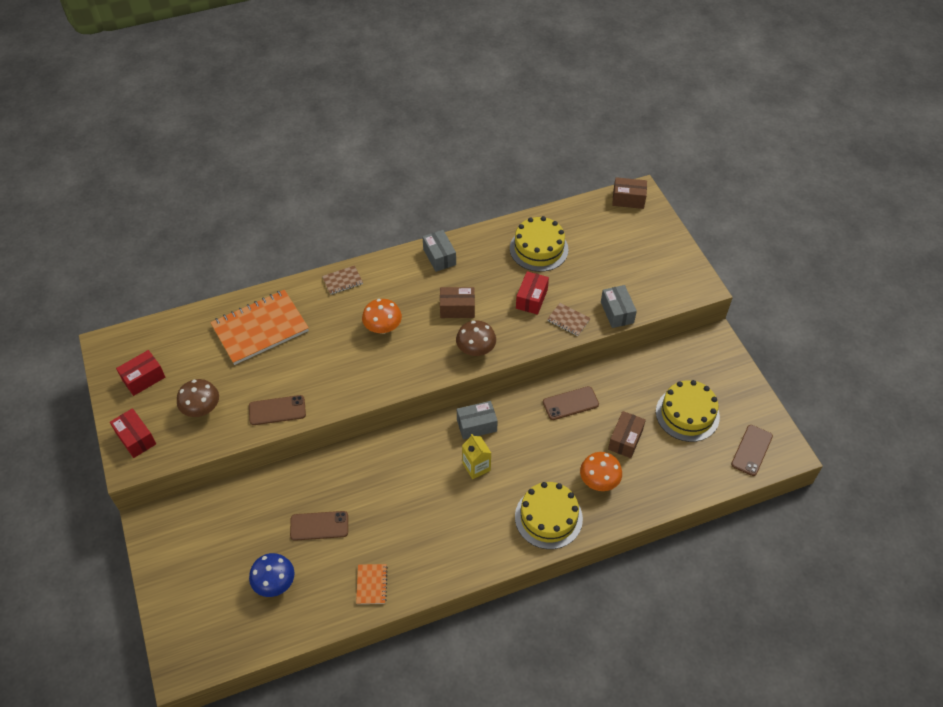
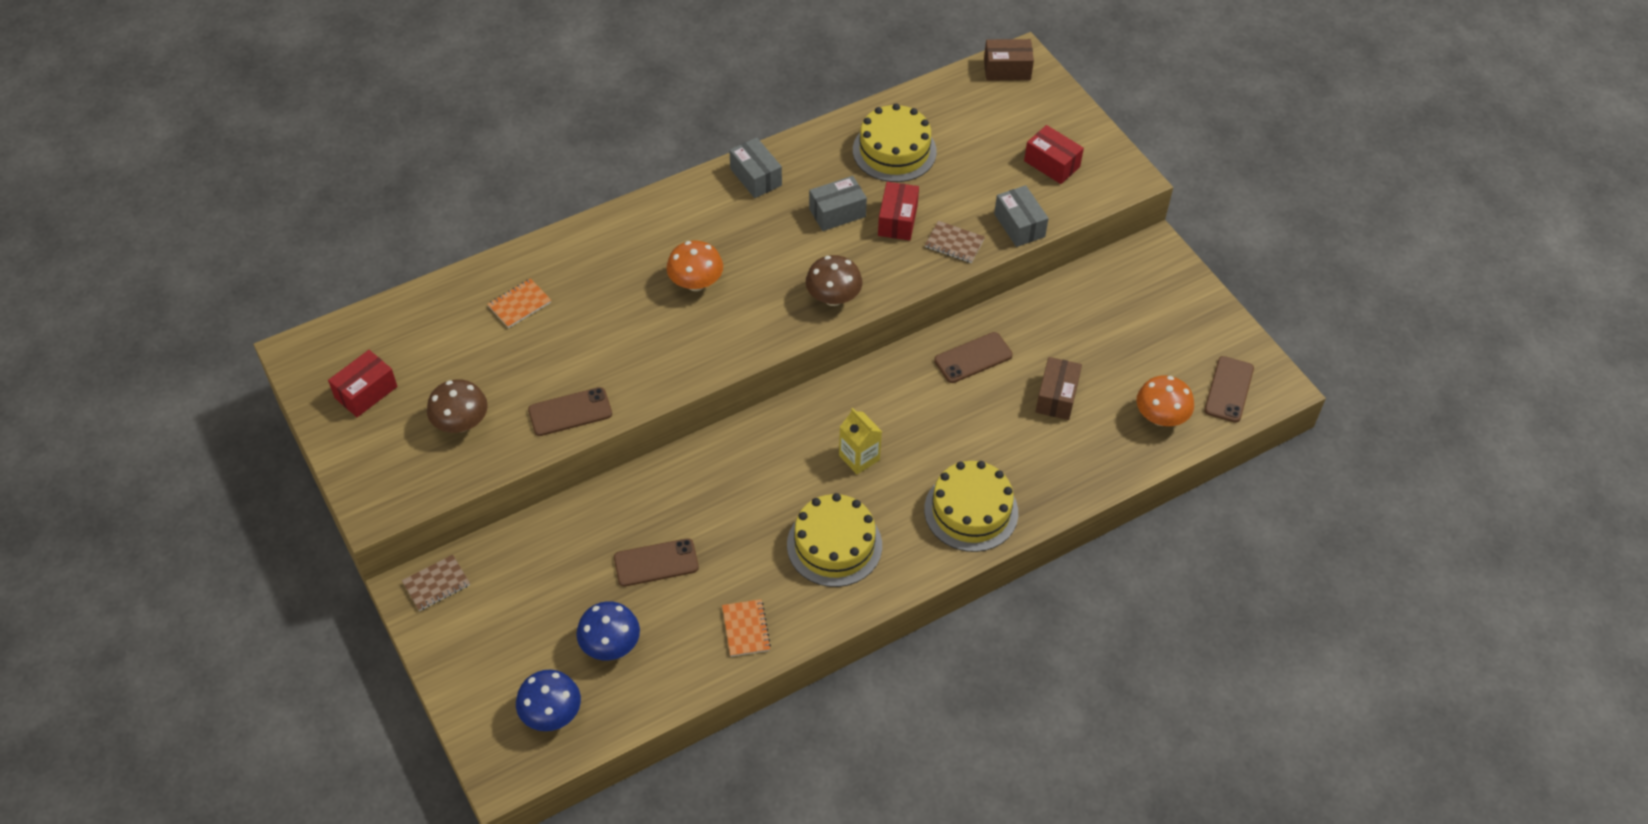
camera: 10 degrees left, 0 degrees up
red box [110,408,156,458] -> red box moved to [1024,125,1084,184]
orange notebook [210,290,309,365] -> orange notebook [487,278,551,328], size x0.45
brown notebook [322,265,363,295] -> brown notebook moved to [402,555,470,611]
brown box [440,287,475,318] -> none
grey box [457,401,498,440] -> grey box moved to [809,176,867,231]
orange mushroom [580,452,622,491] -> orange mushroom moved to [1136,375,1194,426]
yellow cake [656,380,720,442] -> yellow cake moved to [787,493,882,587]
none -> blue mushroom [516,670,581,731]

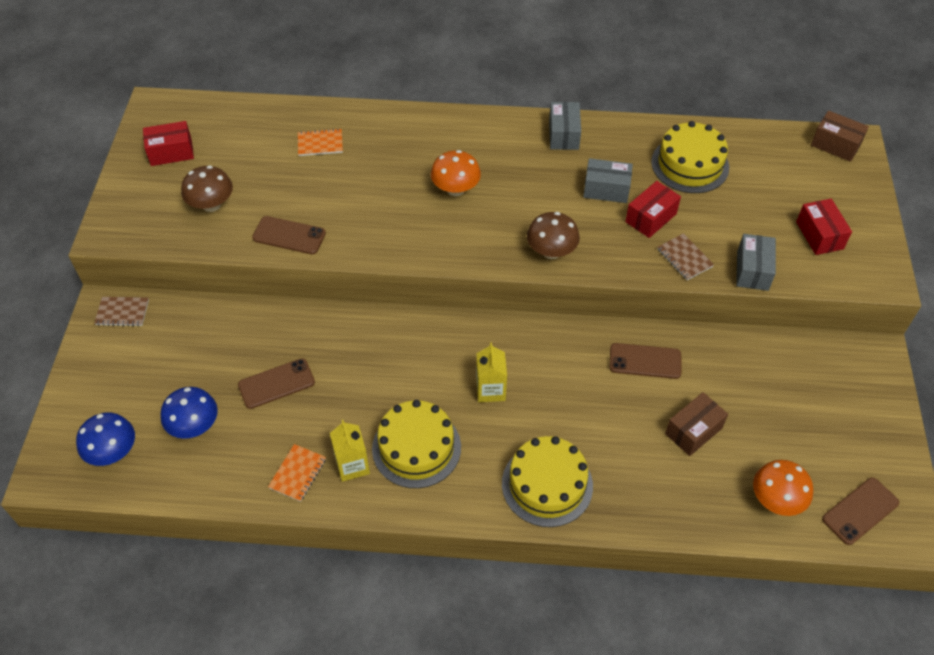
camera: 35 degrees right, 0 degrees up
brown phone [614,538,699,586] -> brown phone turned 45 degrees counterclockwise [238,358,315,409]
none -> yellow carton [330,420,370,482]

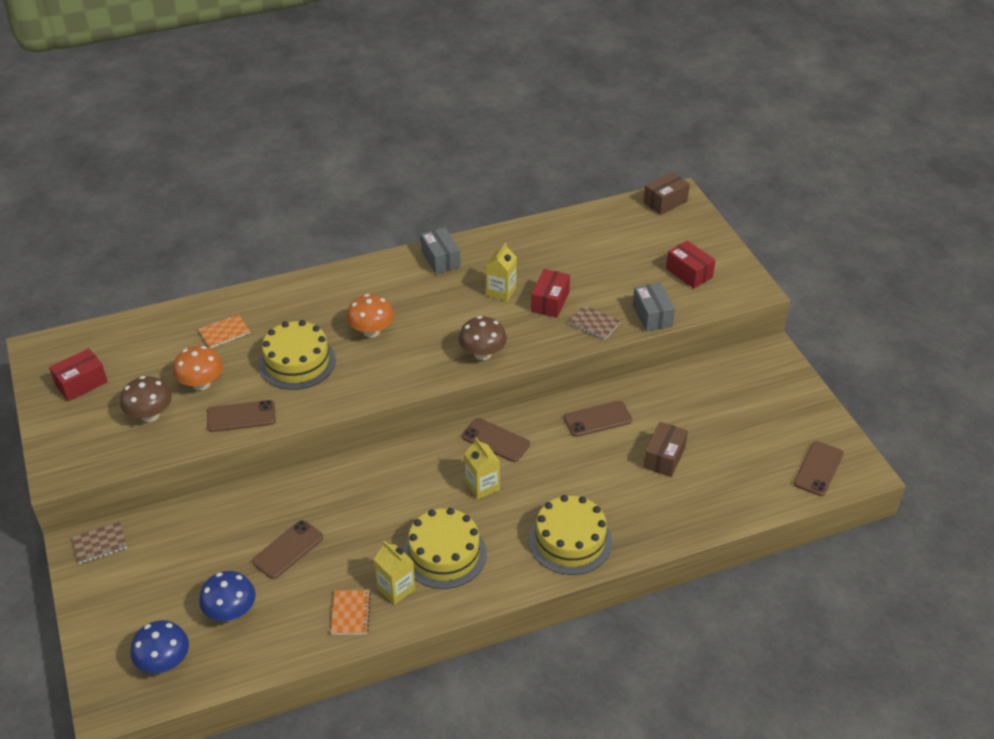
camera: 25 degrees left, 10 degrees down
grey box [583,158,633,203] -> yellow carton [486,243,517,301]
yellow cake [651,121,729,193] -> yellow cake moved to [259,320,336,390]
orange mushroom [753,460,813,516] -> orange mushroom moved to [173,346,223,390]
brown box [811,111,869,162] -> brown box turned 45 degrees counterclockwise [643,172,690,215]
none -> brown phone [462,418,530,462]

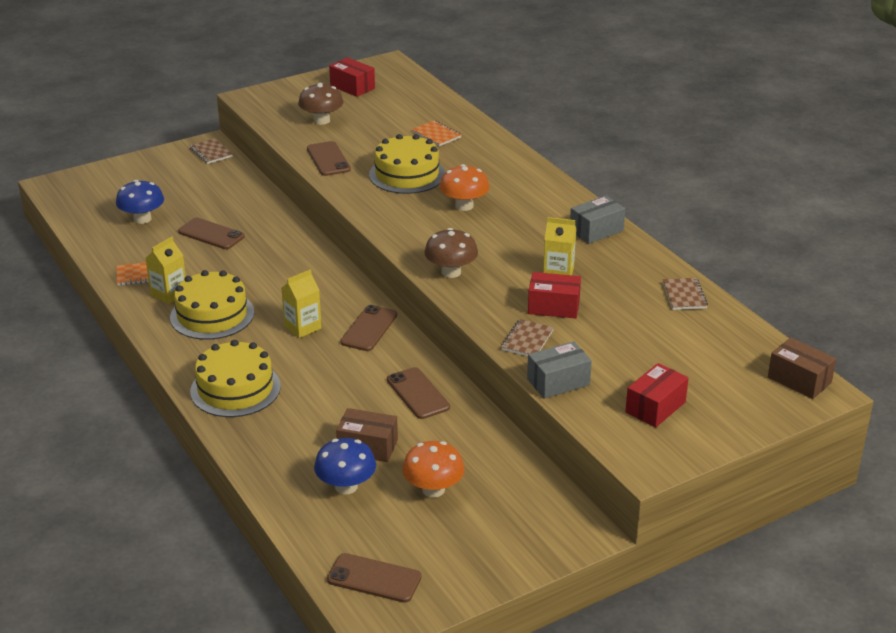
camera: 80 degrees right, 10 degrees down
blue mushroom [130,620,189,674] -> blue mushroom moved to [314,438,376,494]
orange mushroom [173,346,223,390] -> orange mushroom moved to [402,441,465,498]
none -> brown notebook [662,278,708,310]

